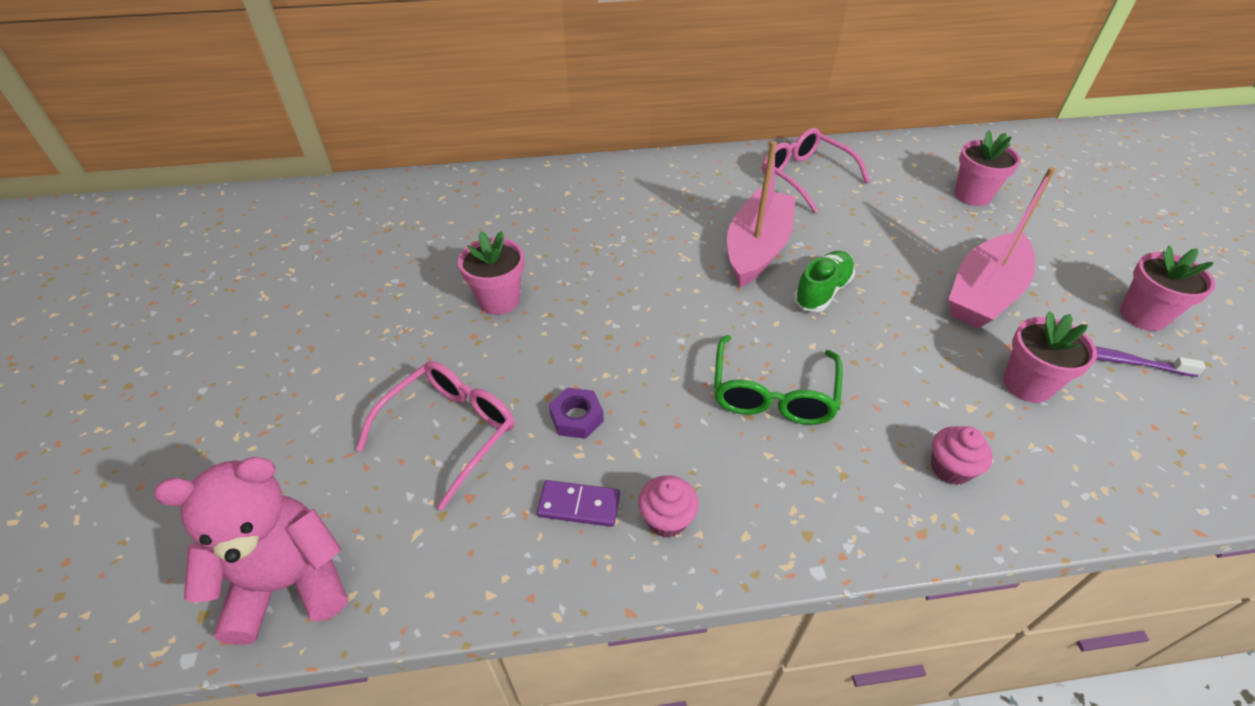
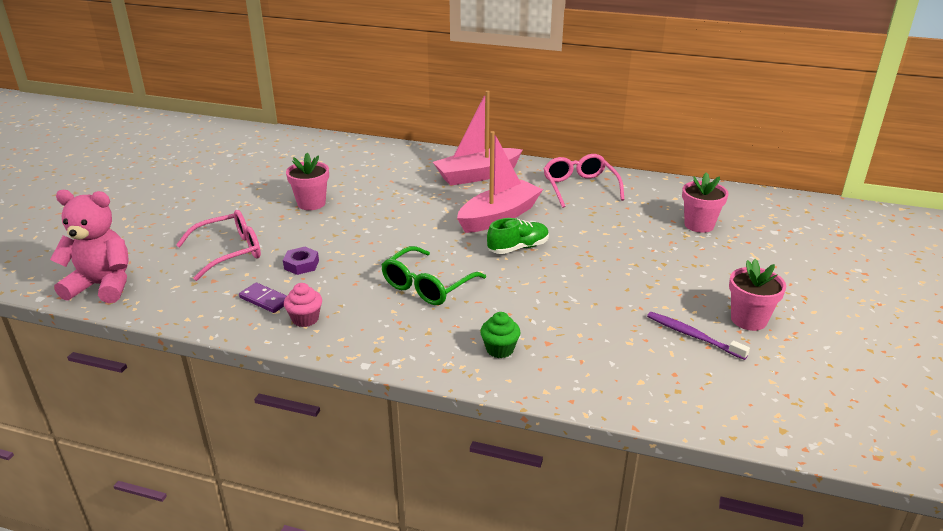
camera: 25 degrees right, 15 degrees down
pink cupcake [931,427,993,485] -> green cupcake [480,312,521,358]
pink boat [948,167,1056,328] -> pink boat moved to [433,91,523,186]
pink flower pot [1003,311,1097,403] -> none

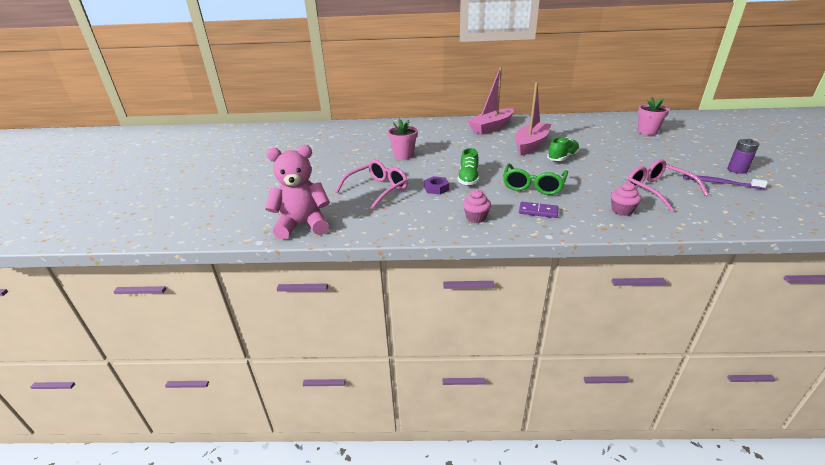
camera: 15 degrees left, 0 degrees up
purple domino [239,283,287,313] -> purple domino moved to [519,202,558,218]
green cupcake [480,312,521,358] -> pink cupcake [611,182,642,216]
pink glasses [543,154,624,208] -> pink glasses moved to [627,159,709,212]
pink flower pot [729,259,786,331] -> purple battery [727,139,759,174]
none -> green shoe [458,148,479,185]

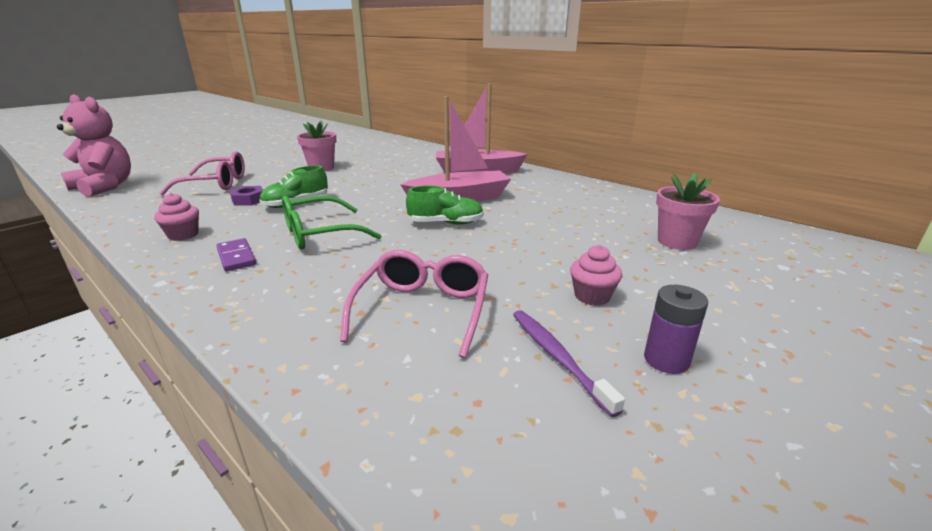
camera: 40 degrees right, 5 degrees down
pink cupcake [611,182,642,216] -> pink cupcake moved to [570,245,622,306]

